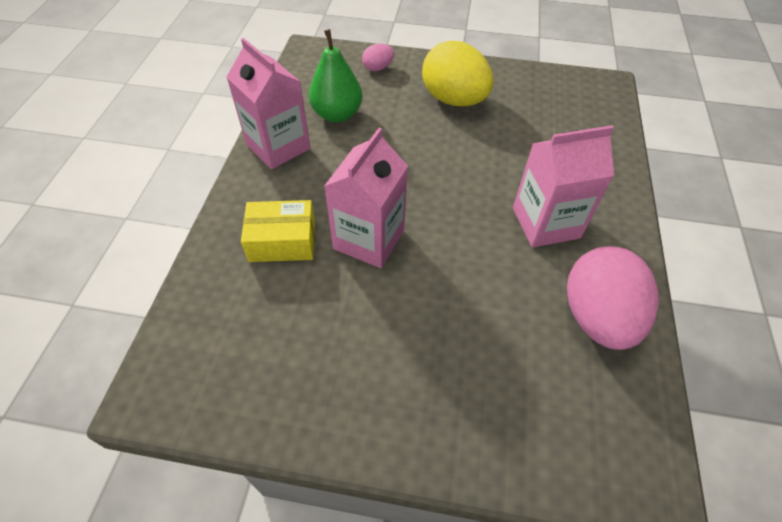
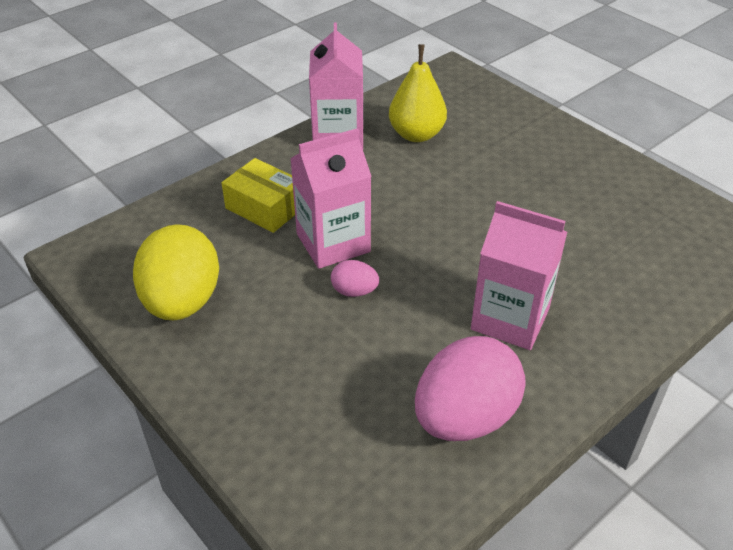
camera: 40 degrees right, 10 degrees down
green pear [309,29,362,123] -> yellow pear [389,44,447,142]
pink egg [362,44,394,71] -> pink egg moved to [331,260,379,297]
yellow egg [422,40,494,106] -> yellow egg moved to [133,224,219,320]

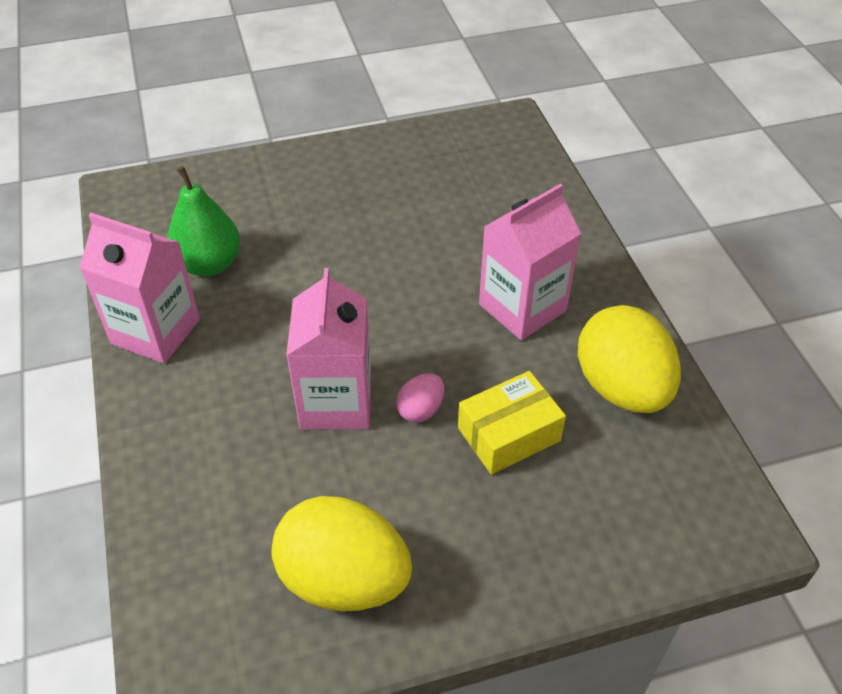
camera: 65 degrees left, 5 degrees up
yellow box [222,158,295,233] -> yellow box moved to [458,371,566,475]
yellow pear [389,44,447,142] -> green pear [167,166,240,277]
pink egg [415,336,526,441] -> yellow egg [578,305,681,413]

